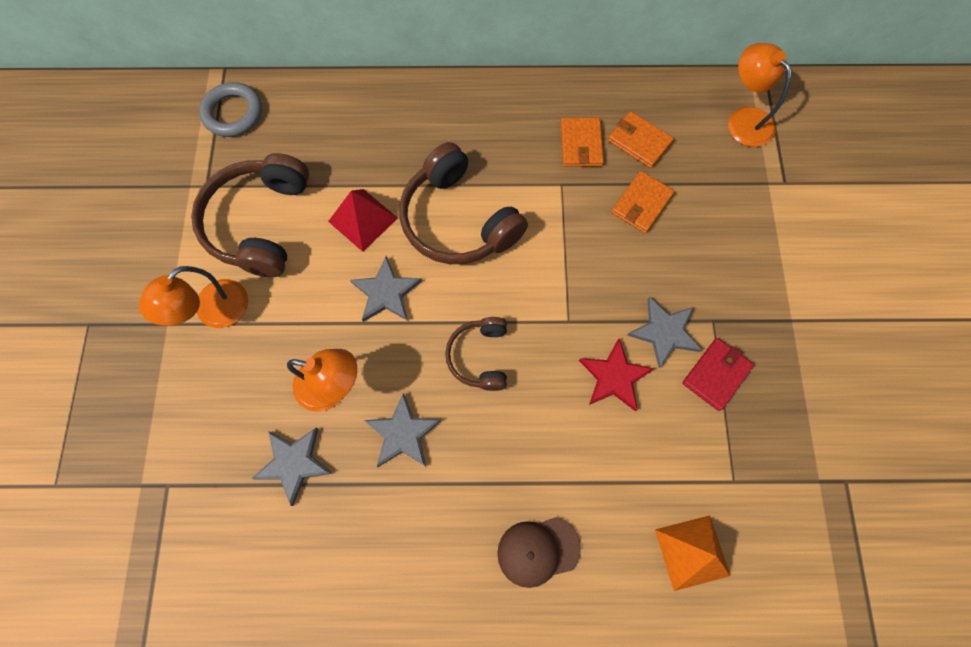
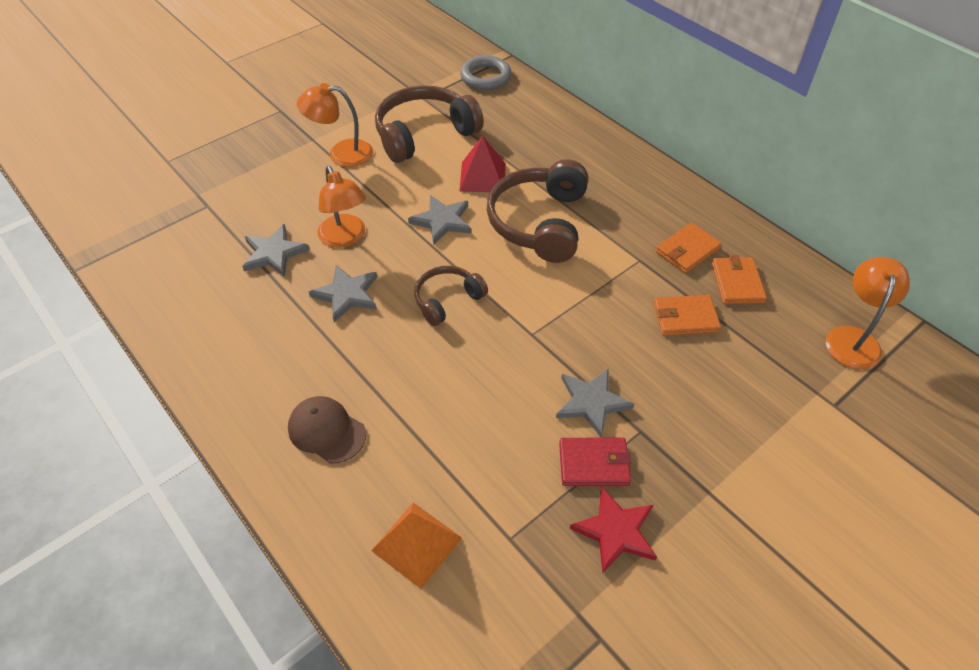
camera: 50 degrees right, 20 degrees down
red star [579,339,654,412] -> red star moved to [570,487,657,573]

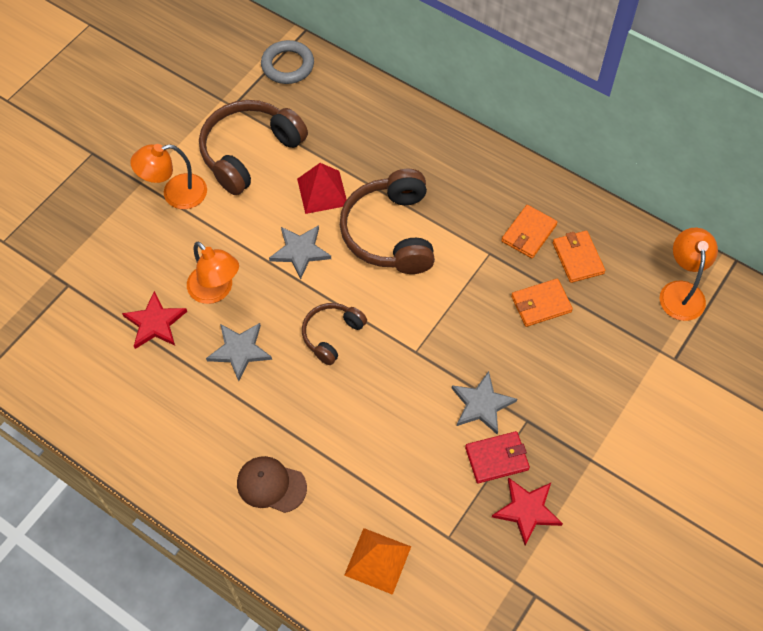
camera: 15 degrees left, 10 degrees up
grey star [242,224,310,277] -> red star [122,291,187,349]

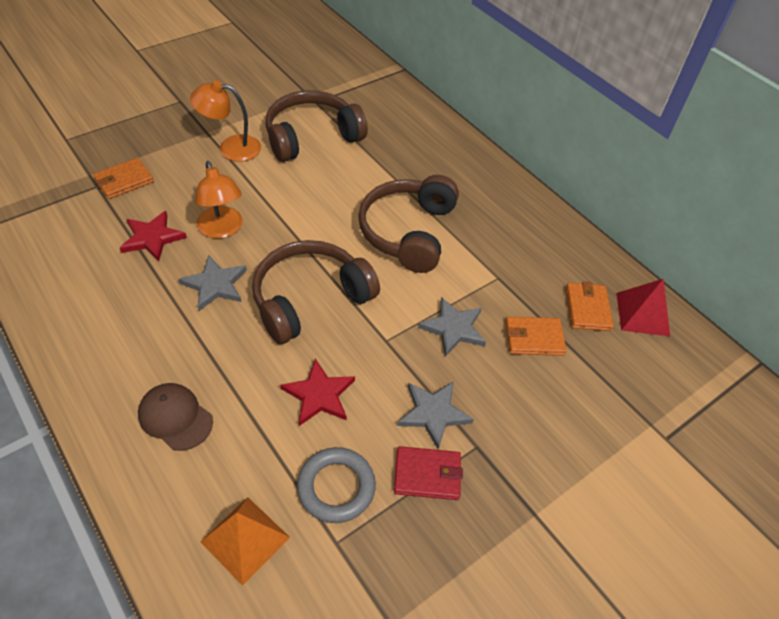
camera: 15 degrees right, 10 degrees down
grey ring [261,40,314,84] -> grey ring moved to [297,447,376,523]
grey star [269,225,331,279] -> grey star moved to [418,297,486,357]
red pyramid [297,163,347,214] -> red pyramid moved to [617,279,670,336]
brown headphones [302,303,367,365] -> brown headphones [252,240,380,344], size x1.78
red star [492,477,563,546] -> red star moved to [281,358,355,426]
orange wallet [501,205,558,258] -> orange wallet moved to [93,158,154,199]
orange lamp [659,228,718,321] -> none

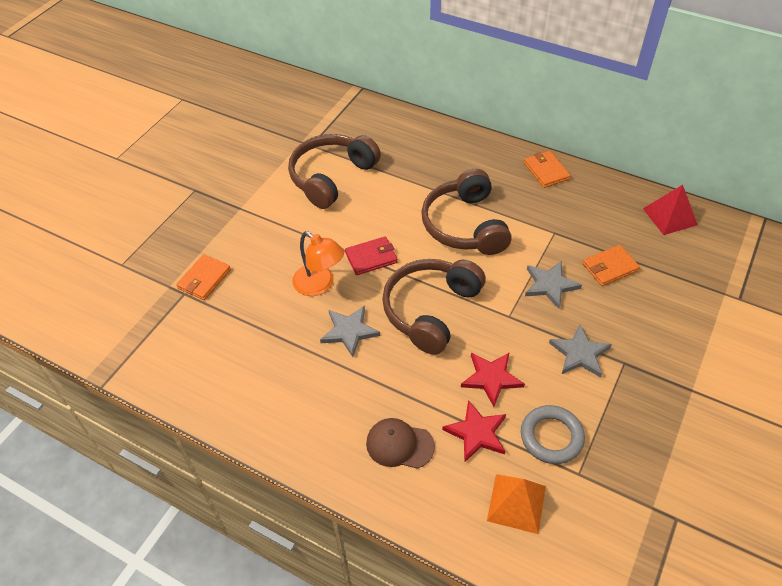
camera: 20 degrees left, 0 degrees up
red star [120,211,187,262] -> red star moved to [442,400,506,463]
orange lamp [190,81,261,162] -> none
red wallet [394,446,463,500] -> red wallet moved to [345,236,398,275]
orange wallet [566,281,614,331] -> orange wallet moved to [524,151,571,188]

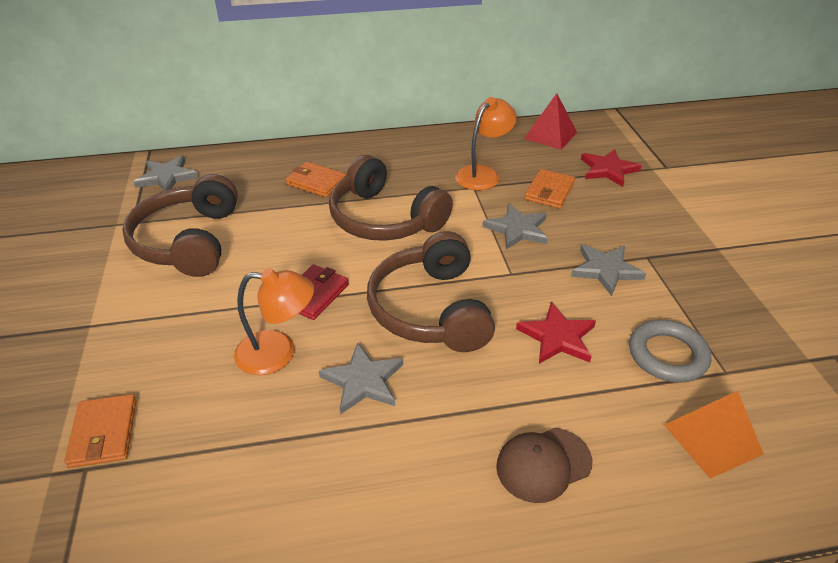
camera: 40 degrees left, 10 degrees down
red star [442,400,506,463] -> red star moved to [581,149,642,187]
orange wallet [524,151,571,188] -> orange wallet moved to [286,162,346,197]
none -> grey star [134,155,199,191]
none -> orange lamp [455,97,517,190]

